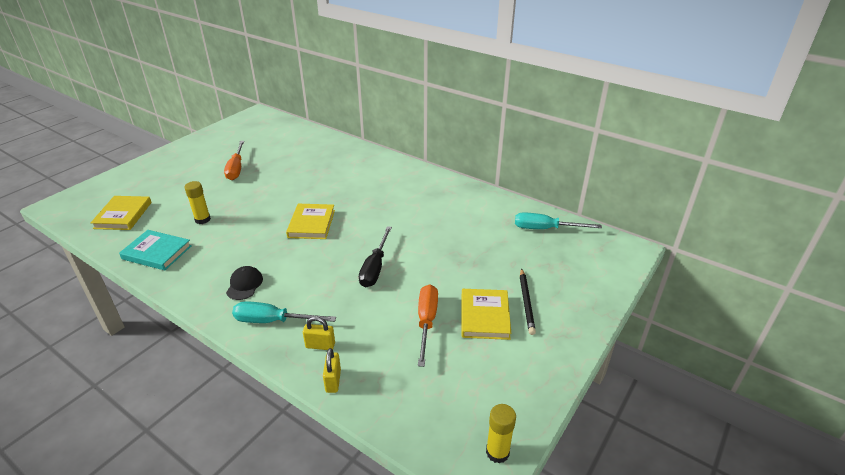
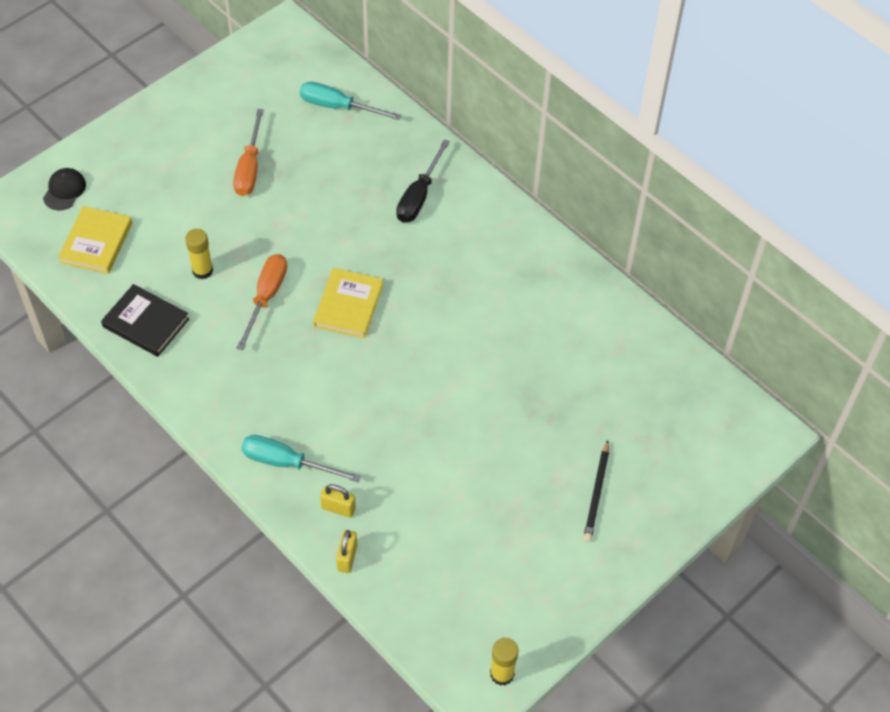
camera: 10 degrees right, 20 degrees up
turquoise book [119,230,192,270] -> black book [101,284,189,357]
black cap [226,266,263,300] -> black cap moved to [43,168,86,211]
black screwdriver [359,226,392,288] -> black screwdriver moved to [396,139,450,223]
orange screwdriver [418,284,438,367] -> orange screwdriver moved to [236,254,287,350]
yellow book [462,289,511,340] -> none
turquoise screwdriver [515,212,602,229] -> turquoise screwdriver moved to [300,82,402,120]

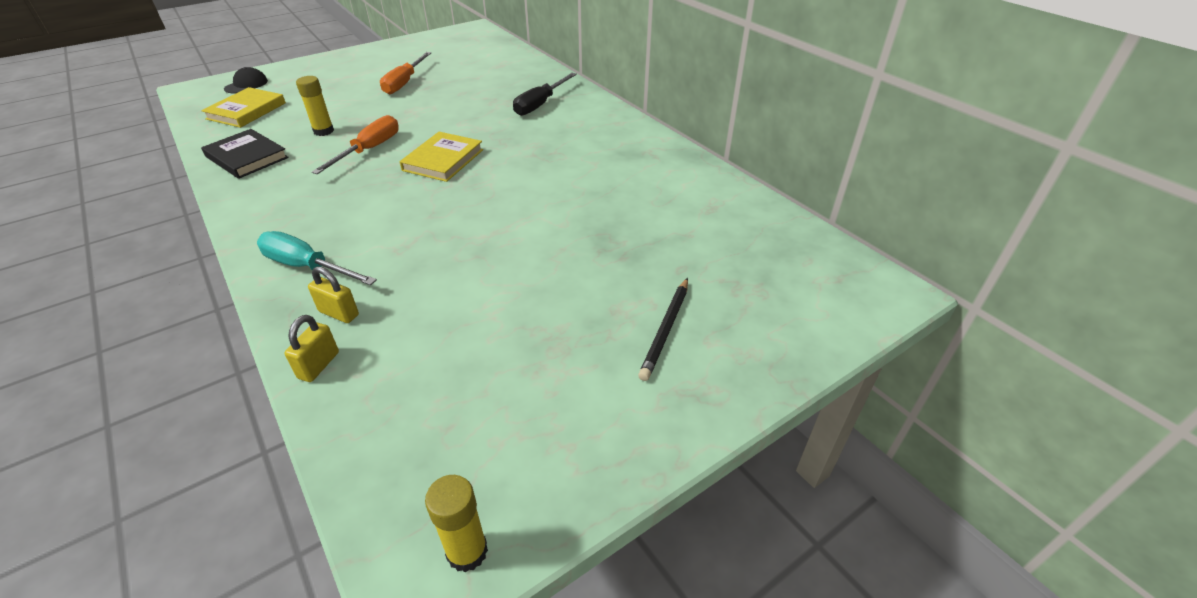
camera: 10 degrees right, 15 degrees down
turquoise screwdriver [300,82,402,120] -> none

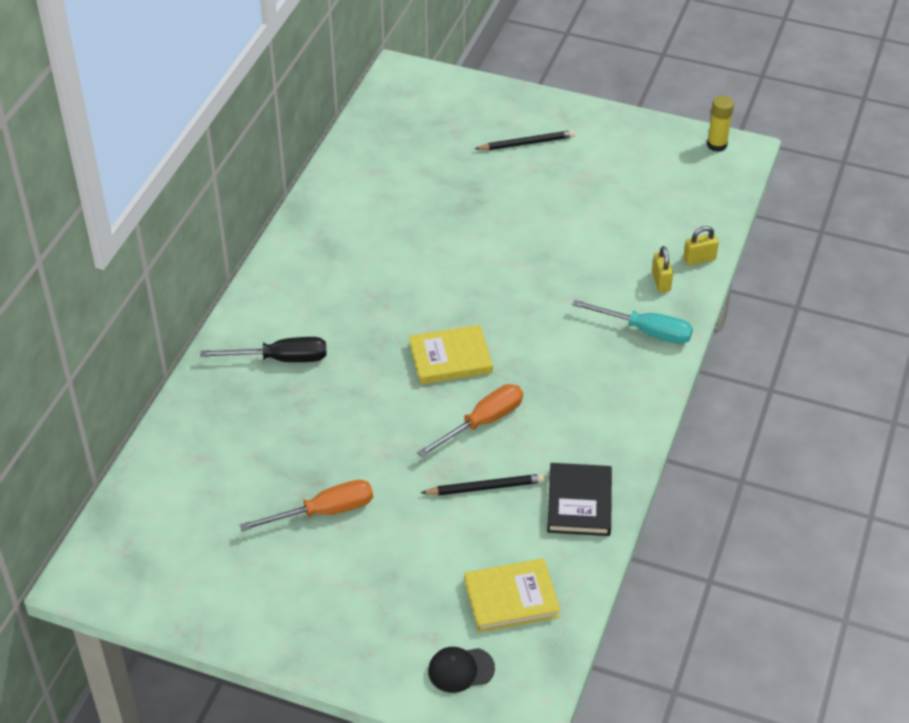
camera: 125 degrees left, 5 degrees up
turquoise screwdriver [257,231,377,285] -> turquoise screwdriver turned 60 degrees counterclockwise [572,300,693,344]
yellow glue stick [296,76,334,136] -> black pencil [421,474,545,495]
orange screwdriver [312,115,399,174] -> orange screwdriver turned 150 degrees clockwise [417,384,523,457]

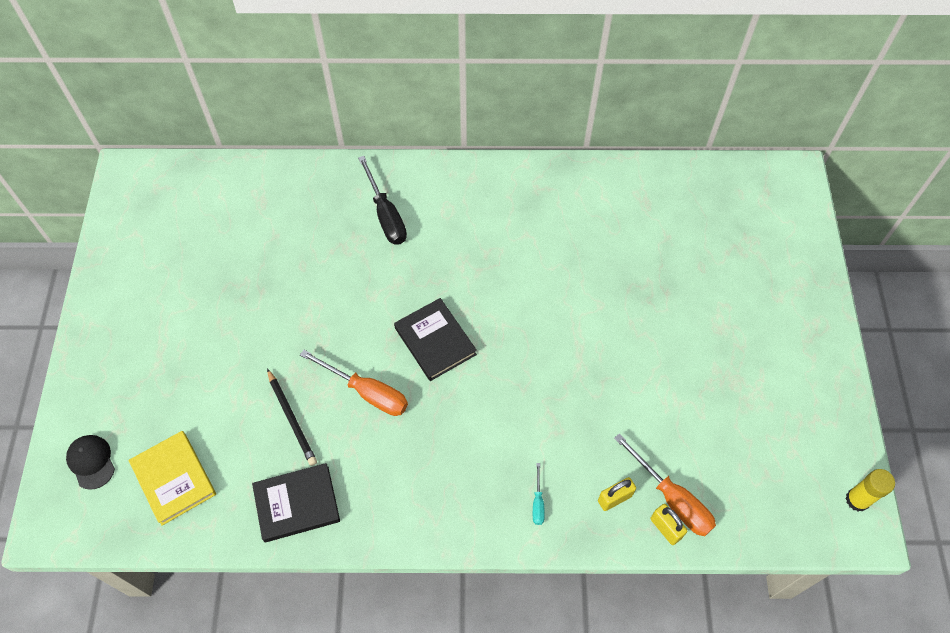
camera: 70 degrees right, 15 degrees up
orange screwdriver [240,480,373,531] -> orange screwdriver moved to [614,433,716,536]
yellow book [409,325,493,384] -> black book [394,298,477,381]
black pencil [475,130,575,150] -> none
turquoise screwdriver [572,300,693,344] -> turquoise screwdriver [533,463,545,525], size x0.48

